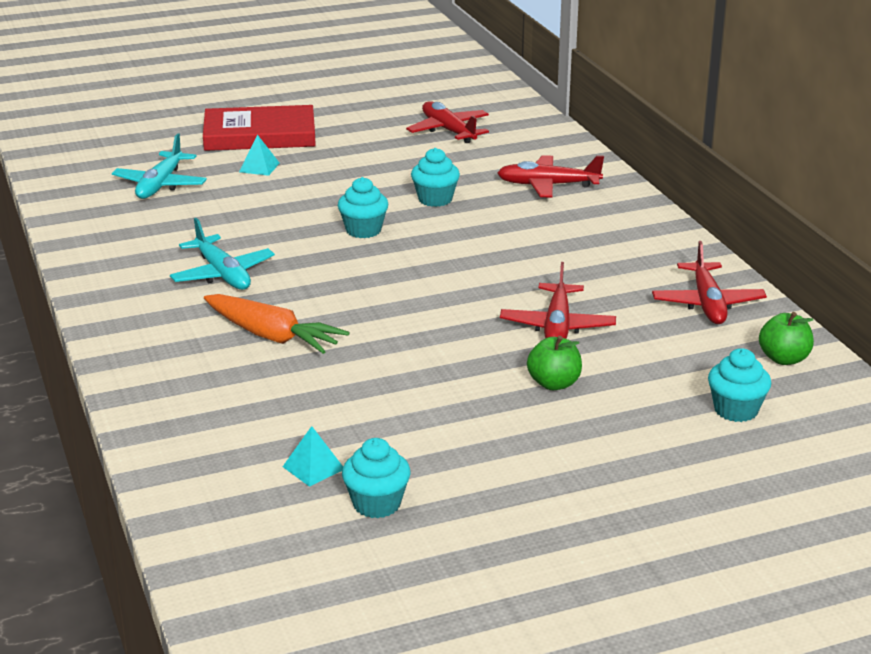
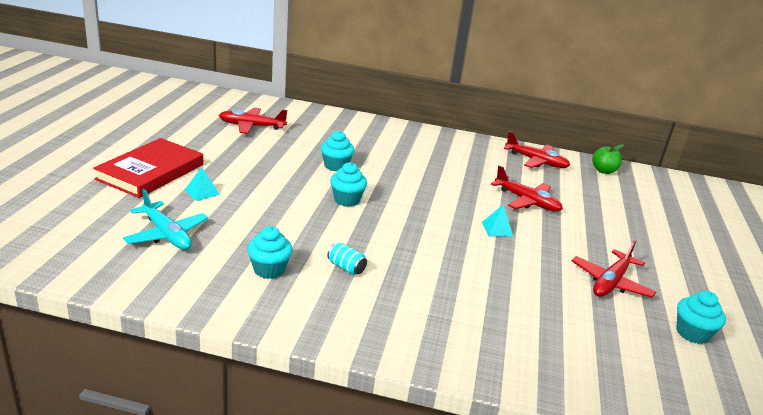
camera: 60 degrees left, 0 degrees up
turquoise plane [170,218,275,290] -> turquoise can [327,242,367,275]
orange carrot [204,294,349,354] -> none
turquoise pyramid [283,426,343,487] -> turquoise pyramid moved to [482,205,513,237]
red plane [497,155,604,198] -> red plane moved to [572,240,656,298]
green apple [527,336,582,390] -> none
turquoise cupcake [708,348,771,422] -> turquoise cupcake moved to [247,226,293,279]

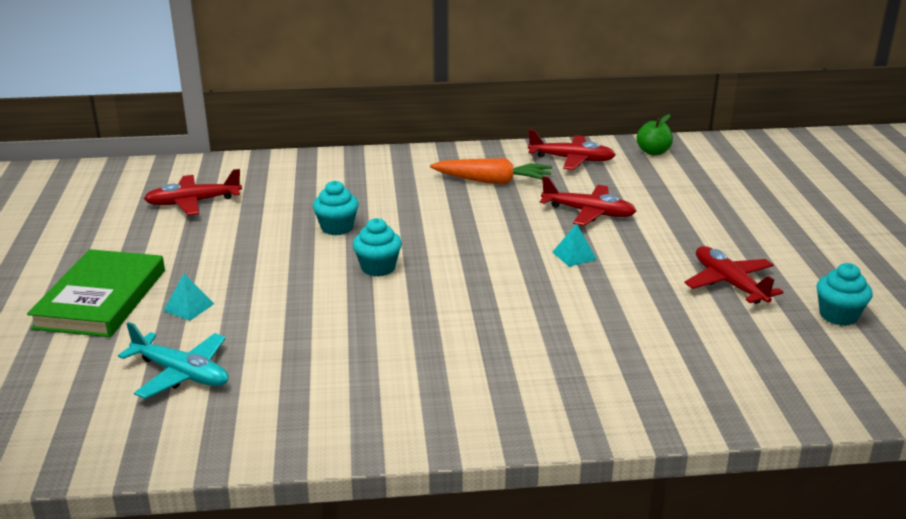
camera: 15 degrees left, 0 degrees up
red book [93,138,203,198] -> green book [27,249,165,337]
turquoise cupcake [247,226,293,279] -> none
turquoise can [327,242,367,275] -> none
red plane [572,240,656,298] -> red plane turned 135 degrees clockwise [684,246,783,304]
none -> orange carrot [430,158,552,185]

